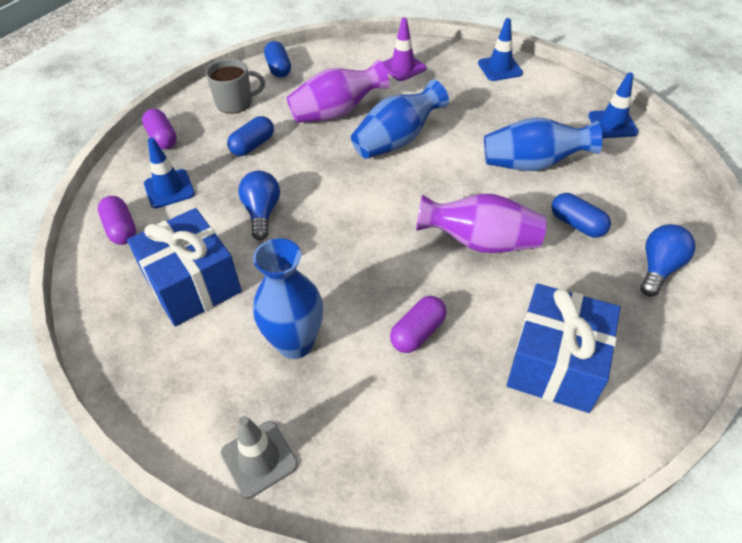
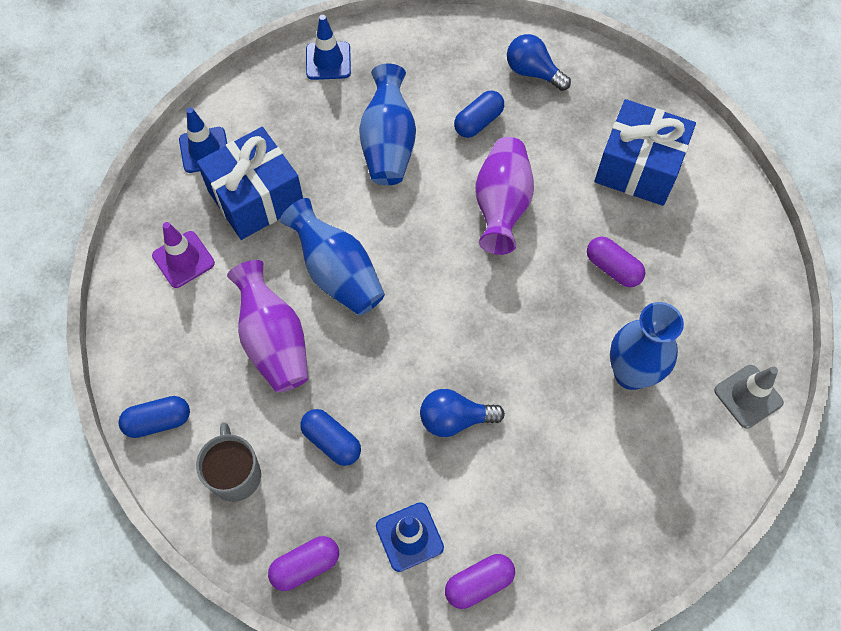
camera: 90 degrees left, 15 degrees up
blue gift [127,208,242,327] -> blue gift moved to [197,127,303,240]

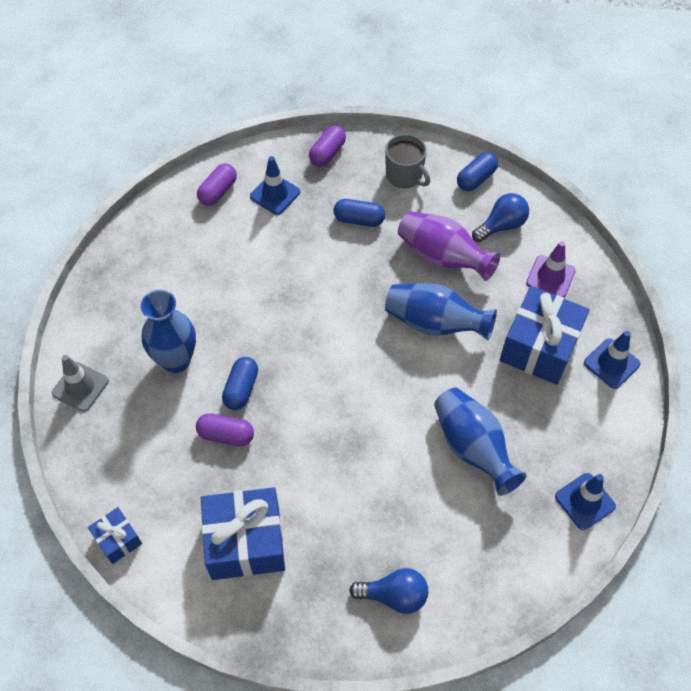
camera: 150 degrees right, 5 degrees down
blue light bulb [420,389,505,437] -> blue light bulb moved to [472,193,529,242]
blue capsule [454,91,504,138] -> blue capsule moved to [222,357,258,410]
purple vase [475,137,534,255] -> none
none -> blue gift [88,507,142,564]

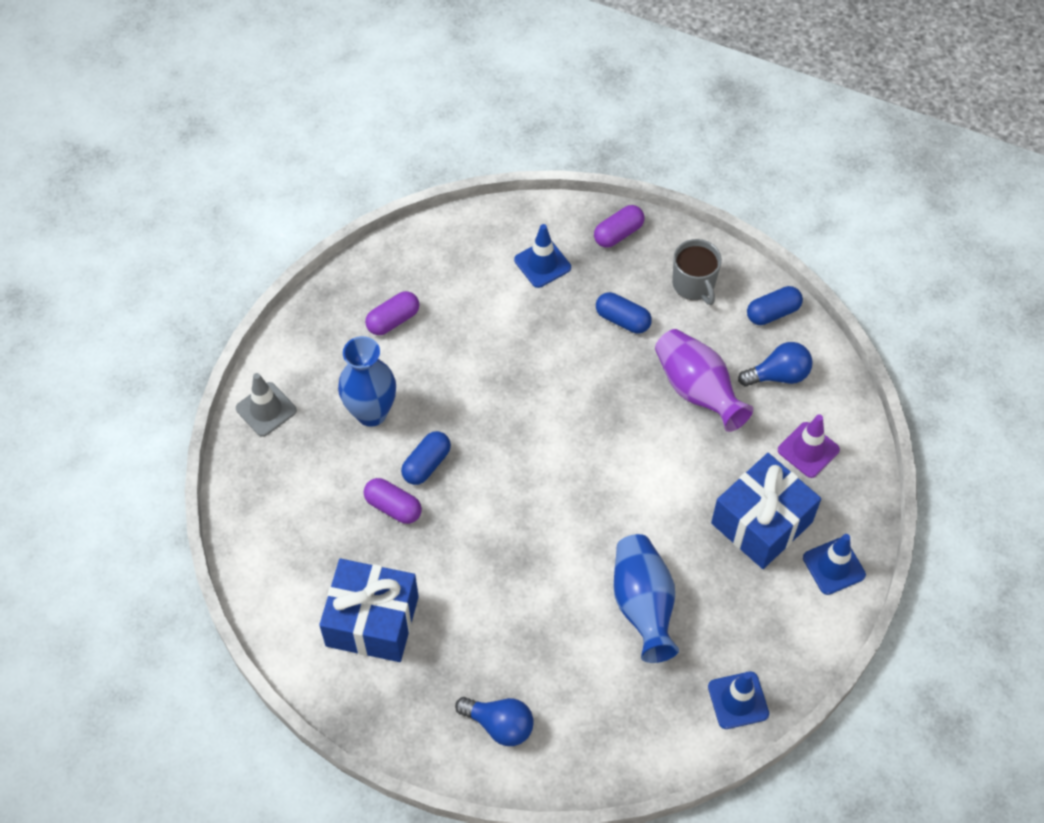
camera: 20 degrees right, 0 degrees up
blue gift [88,507,142,564] -> none
purple capsule [197,164,237,206] -> purple capsule moved to [365,291,419,335]
blue vase [385,283,497,340] -> none

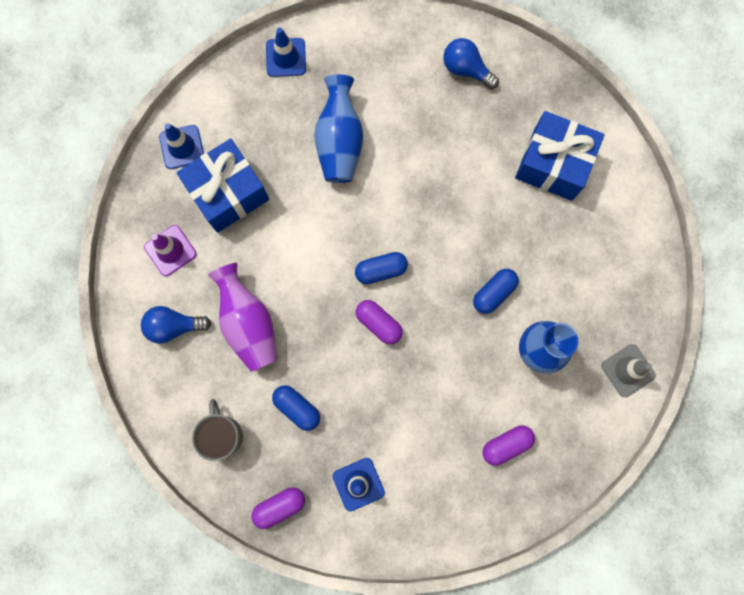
camera: 170 degrees left, 20 degrees up
purple capsule [364,478,422,524] -> purple capsule moved to [356,300,403,345]
blue capsule [747,286,803,325] -> blue capsule moved to [355,252,408,284]

